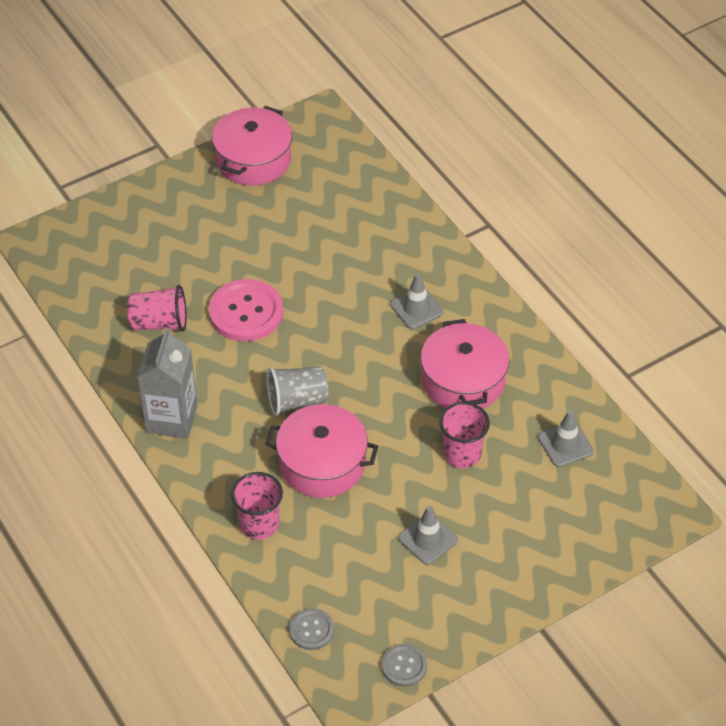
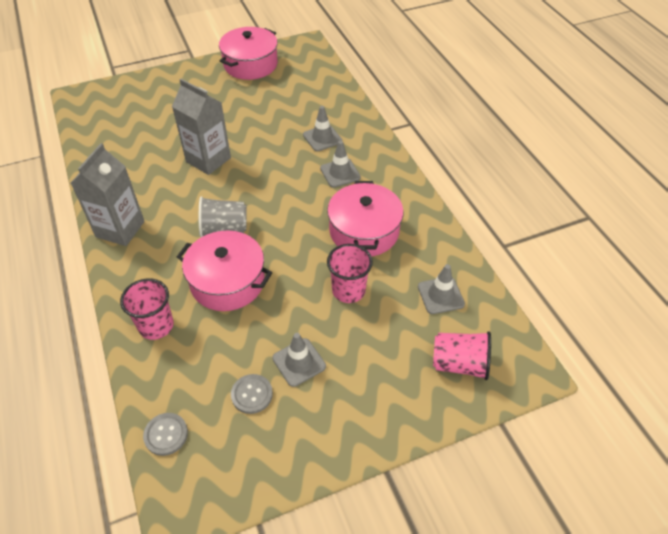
camera: 10 degrees right, 0 degrees up
pink cup [127,285,187,332] -> pink cup moved to [433,331,491,380]
pink button [209,279,283,341] -> grey carton [172,79,231,175]
grey button [382,644,427,687] -> grey button moved to [231,374,273,414]
none -> grey traffic cone [303,106,342,151]

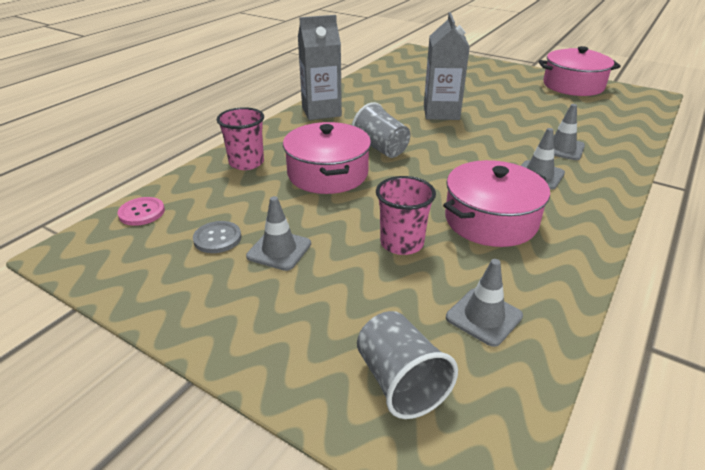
camera: 55 degrees right, 15 degrees down
grey button [143,413,188,456] -> pink button [117,197,165,226]
pink cup [433,331,491,380] -> grey cup [357,311,458,419]

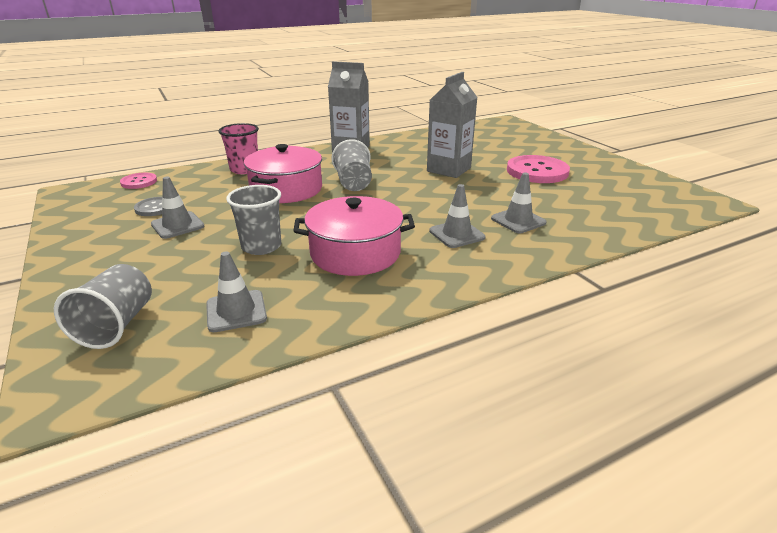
camera: 30 degrees right, 5 degrees down
pink cup [376,176,436,255] -> grey cup [226,185,281,255]
pink pot [538,46,621,96] -> none
none -> pink button [507,155,570,183]

